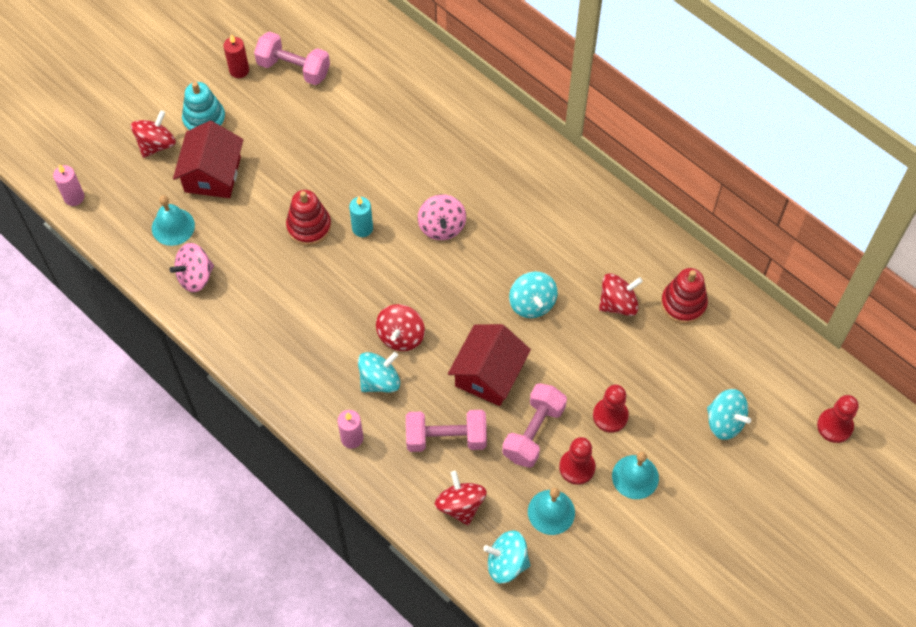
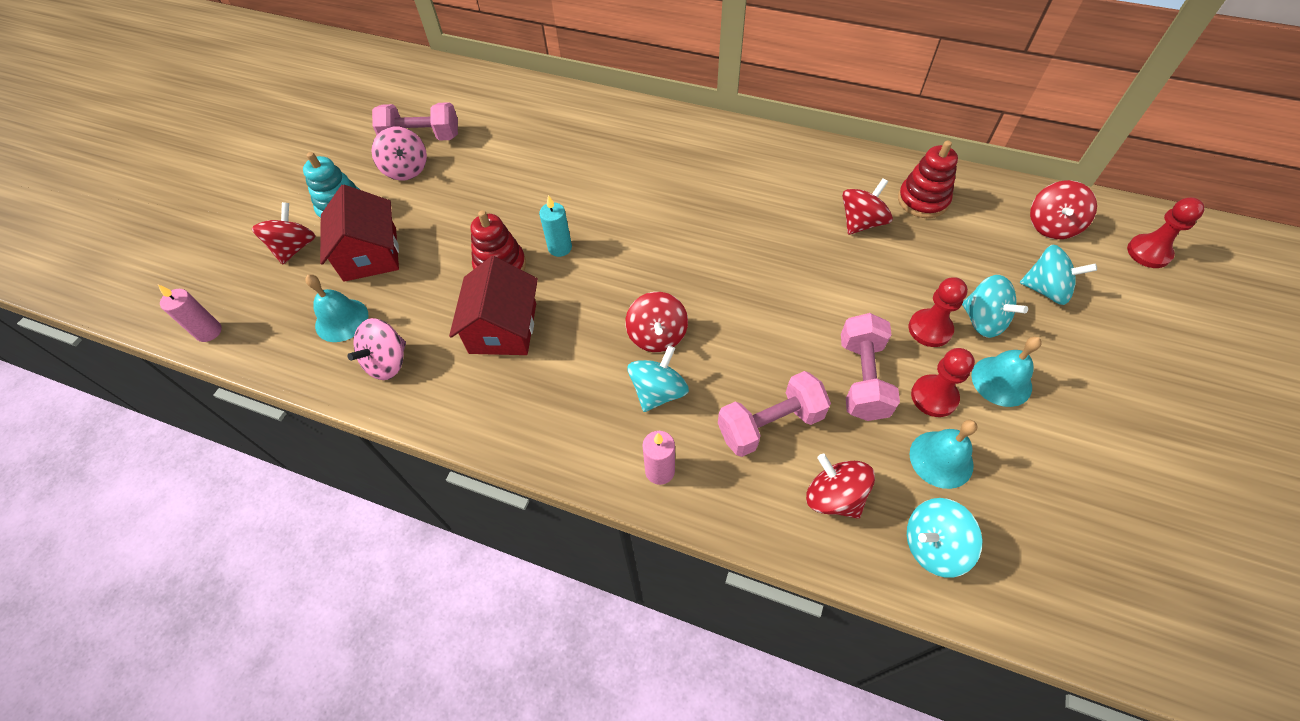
camera: 20 degrees left, 5 degrees down
red candle [224,34,249,78] -> none
pink spinning top [418,194,466,240] -> pink spinning top moved to [372,127,427,181]
red house [448,324,531,406] -> red house moved to [449,256,538,355]
turquoise spinning top [509,271,558,318] -> turquoise spinning top moved to [962,275,1028,338]
none -> red spinning top [1030,180,1097,239]

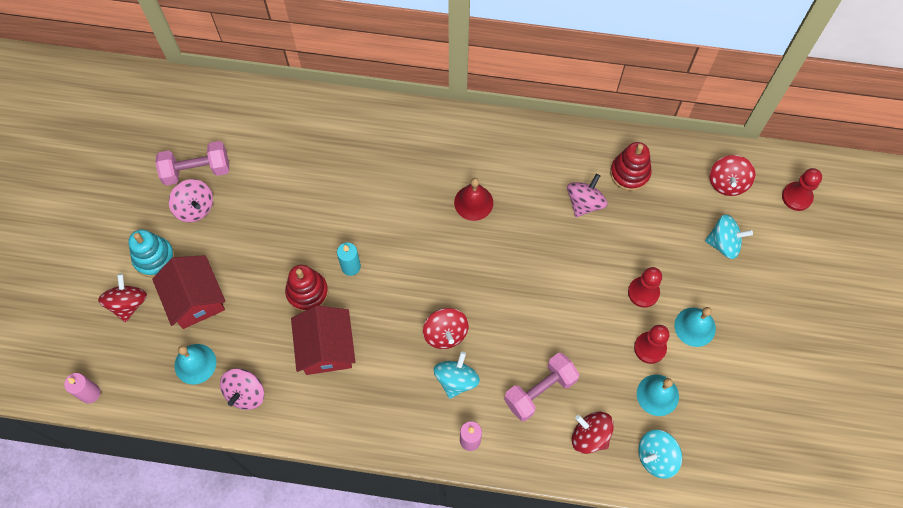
camera: 15 degrees left, 10 degrees up
pink dumbbell [841,313,900,421] -> none
red spinning top [842,178,893,235] -> pink spinning top [567,174,608,217]
turquoise spinning top [962,275,1028,338] -> none
none -> red bell [454,178,493,221]

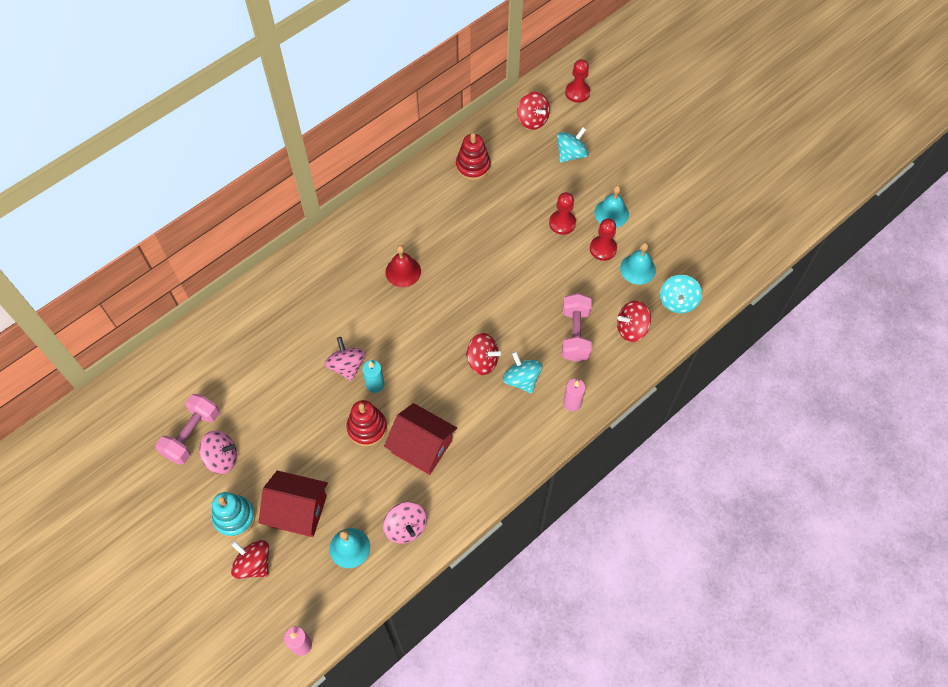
camera: 50 degrees left, 5 degrees down
pink spinning top [567,174,608,217] -> pink spinning top moved to [324,337,366,381]

